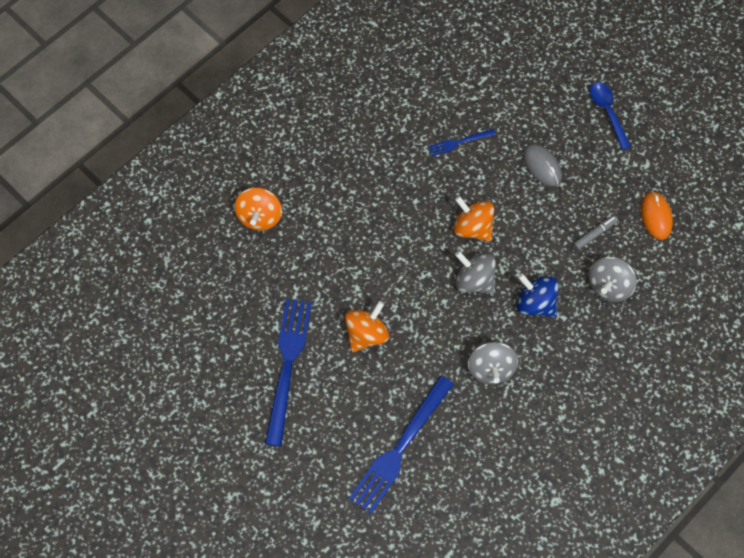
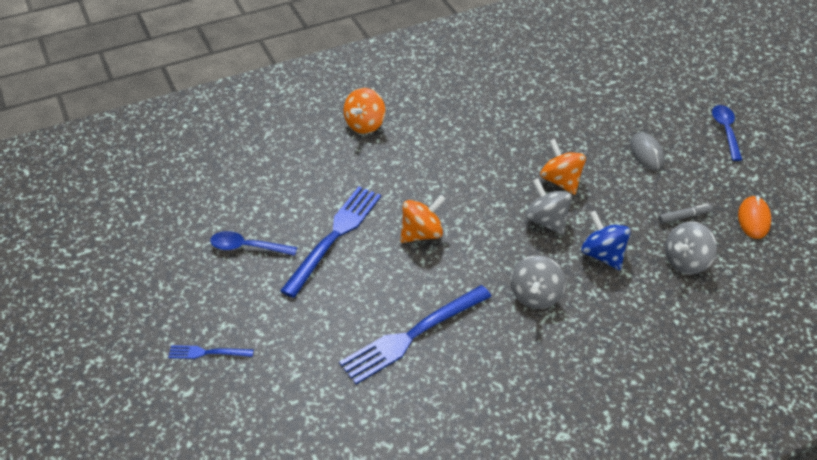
camera: 20 degrees right, 20 degrees down
blue fork [428,129,496,156] -> blue fork moved to [168,345,254,359]
none -> blue spoon [210,231,297,256]

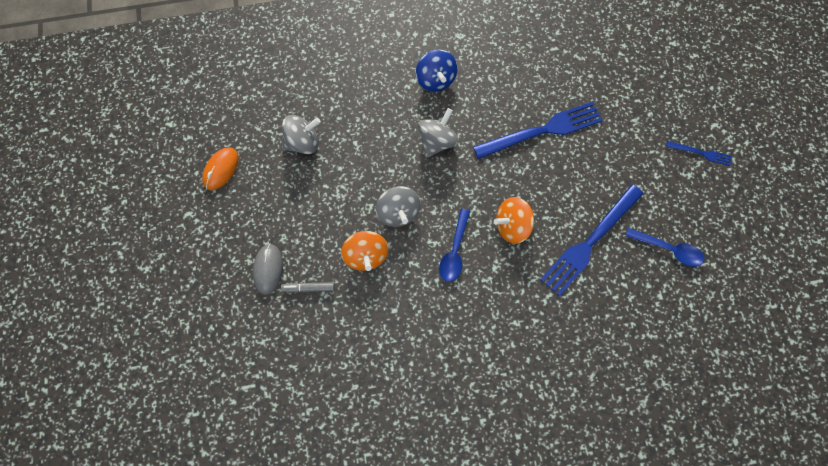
camera: 165 degrees left, 25 degrees up
orange spinning top [344,88,386,134] -> none
blue spinning top [581,211,631,270] -> blue spinning top moved to [416,50,457,92]
grey marker [658,204,712,224] -> grey marker moved to [281,282,335,292]
blue spoon [712,105,742,161] -> blue spoon moved to [439,209,470,282]

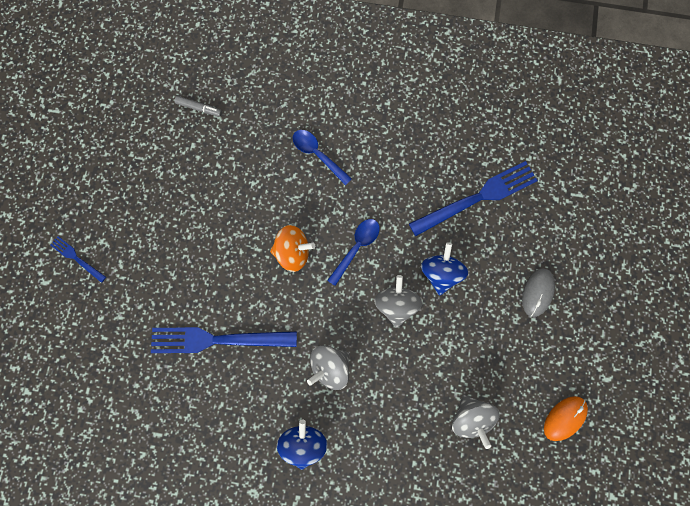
camera: 160 degrees left, 5 degrees up
grey marker [281,282,335,292] -> grey marker moved to [174,96,222,117]
grey spinning top [282,115,321,154] -> grey spinning top turned 105 degrees counterclockwise [452,395,500,449]
orange spinning top [341,231,388,271] -> blue spinning top [421,242,468,296]
blue fork [540,184,643,296] -> blue fork moved to [409,161,538,236]
blue spoon [625,228,704,267] -> blue spoon moved to [293,130,352,185]

